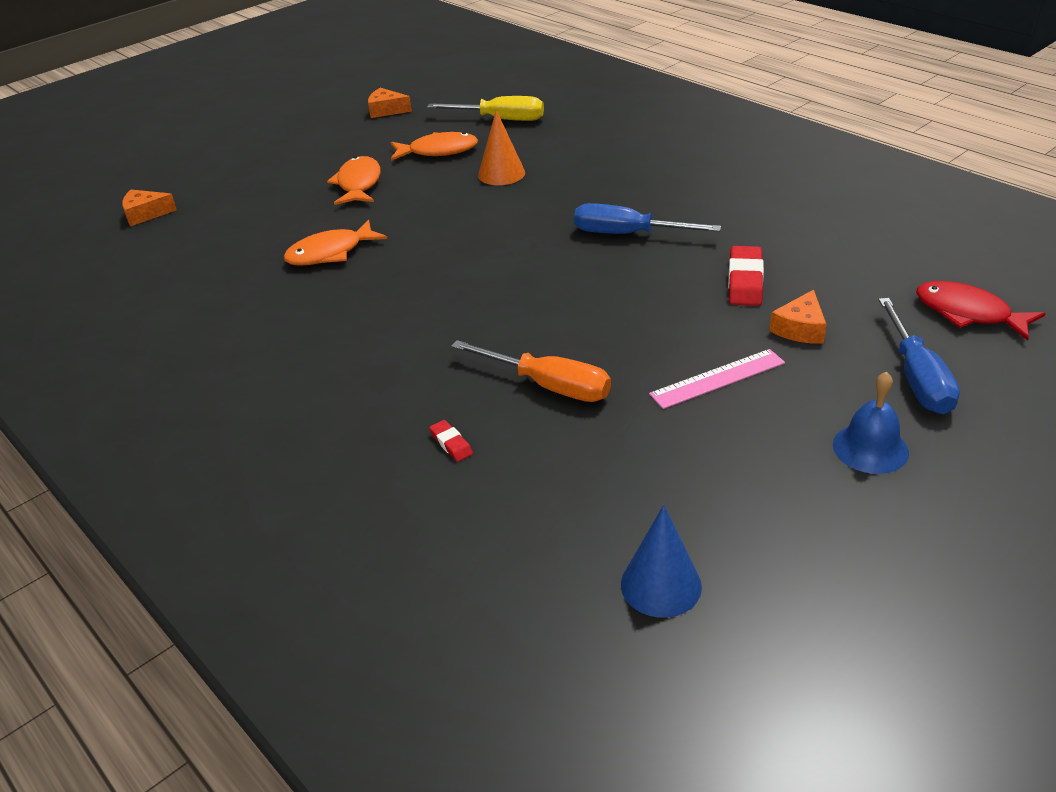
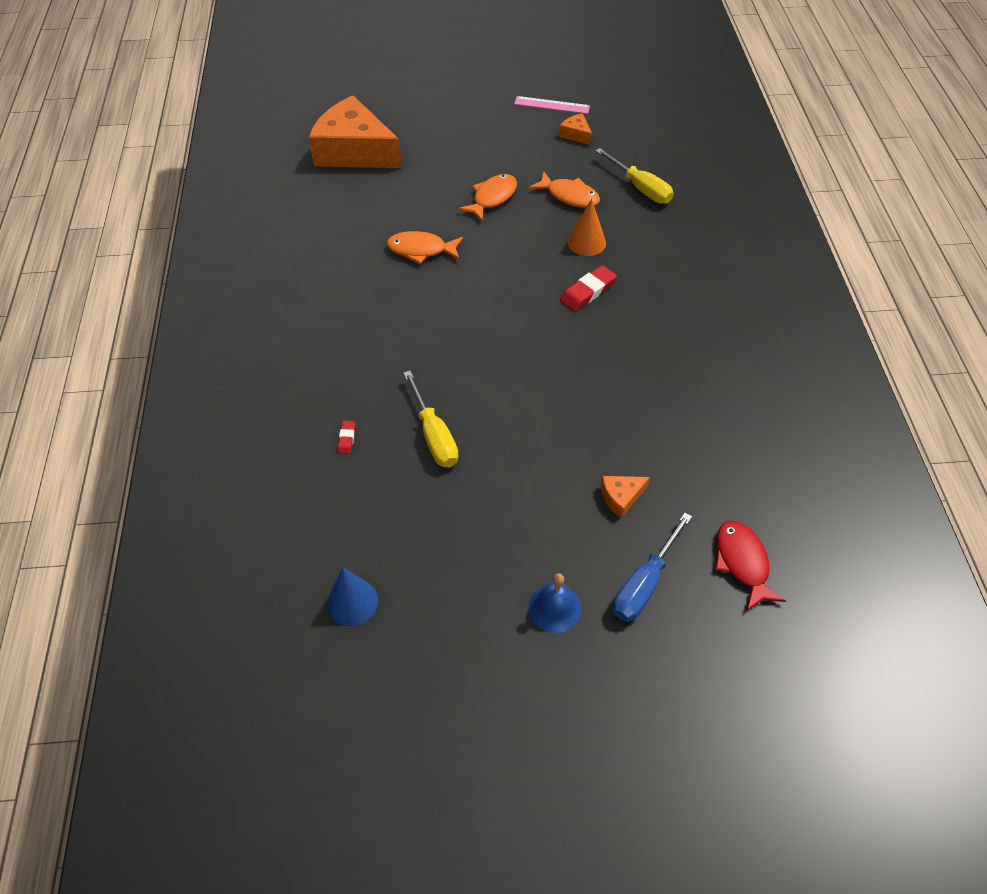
camera: 35 degrees right, 15 degrees up
orange cheese [122,189,177,226] -> orange cheese [308,96,402,168], size x2.50
orange screwdriver [451,340,611,402] -> yellow screwdriver [403,371,458,467]
blue screwdriver [574,203,721,234] -> none
pink ruler [649,349,785,409] -> pink ruler moved to [514,96,590,114]
red eraser [728,246,764,306] -> red eraser moved to [560,265,617,312]

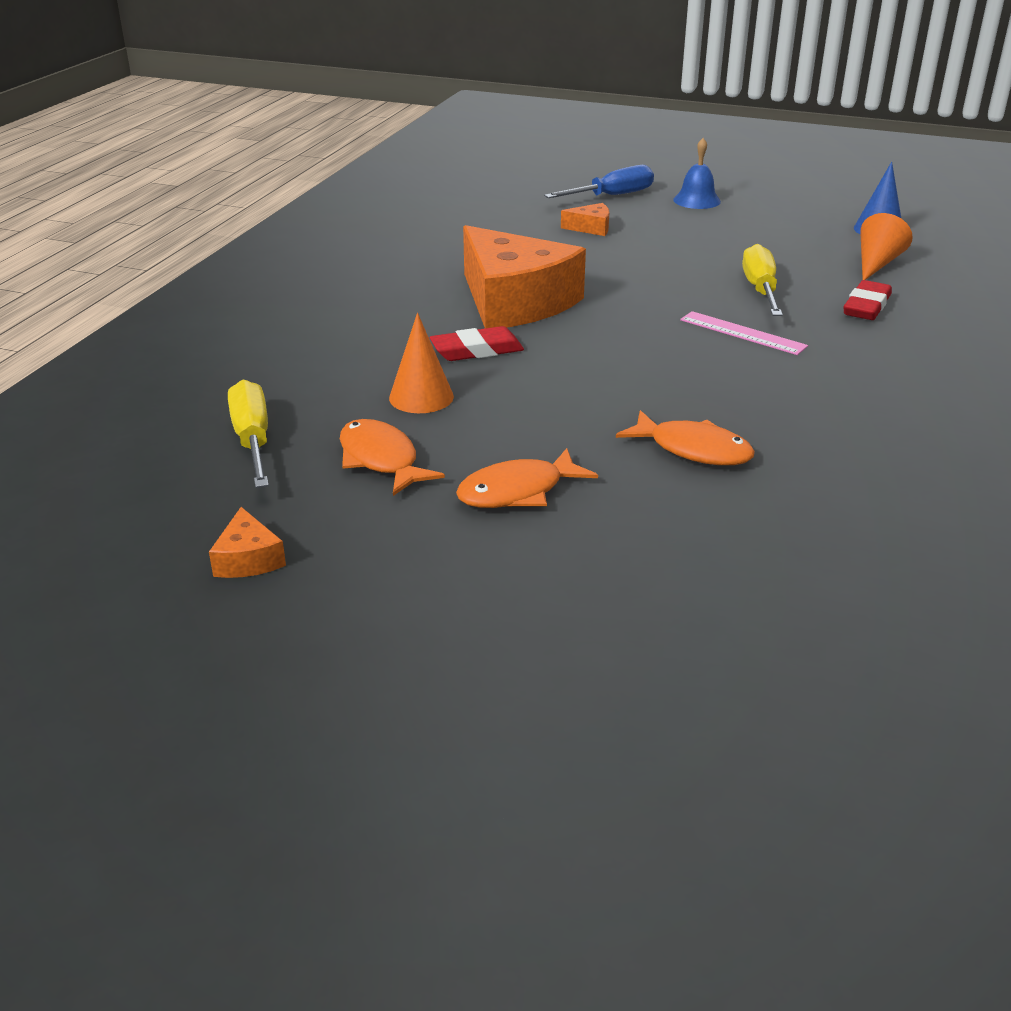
camera: 155 degrees left, 20 degrees down
orange cheese [308,96,402,168] -> orange cheese moved to [463,225,586,328]
red eraser [338,421,356,454] -> red eraser [844,280,892,320], size x1.89
pink ruler [514,96,590,114] -> pink ruler moved to [680,311,808,355]
red fish [715,521,786,611] -> none
none -> orange cone [860,213,913,280]

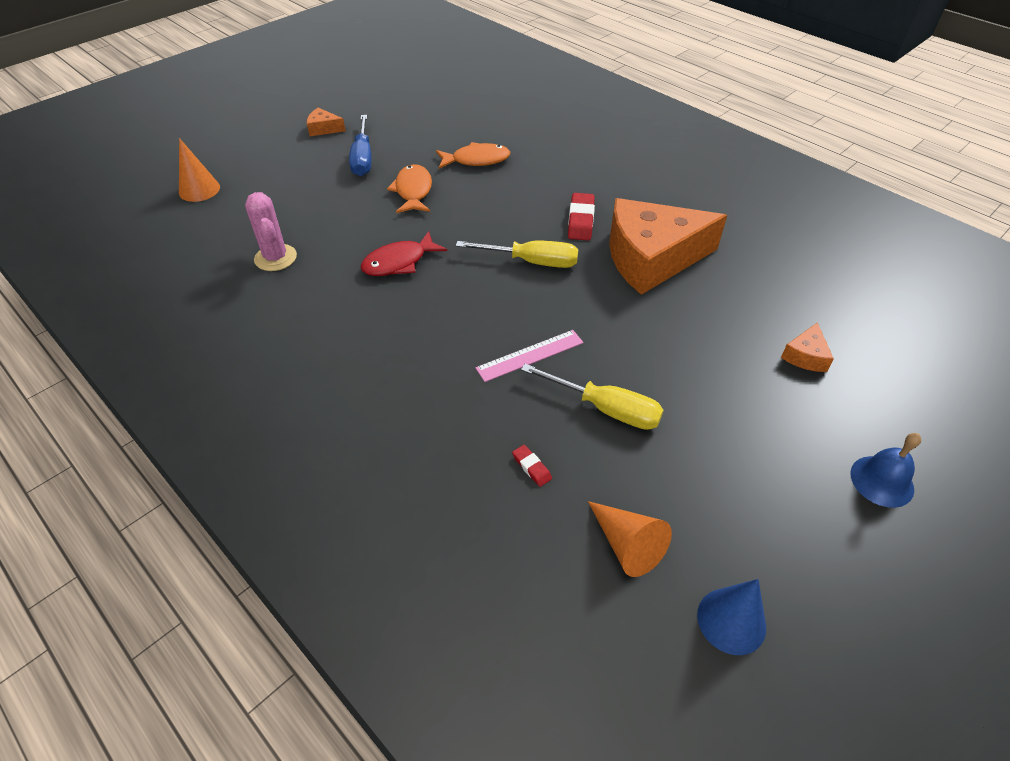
camera: 115 degrees right, 15 degrees up
orange cheese [209,507,286,578] -> orange cheese moved to [307,108,346,136]
yellow screwdriver [228,380,269,488] -> yellow screwdriver moved to [456,240,578,268]
orange cone [389,313,454,413] -> orange cone moved to [179,138,220,202]
blue screwdriver [544,165,654,198] -> blue screwdriver moved to [349,115,371,176]
orange fish [616,410,755,465] -> red fish [360,231,447,276]
red eraser [844,280,892,320] -> red eraser [512,445,552,487], size x0.53
none -> pink cactus [245,192,297,271]

